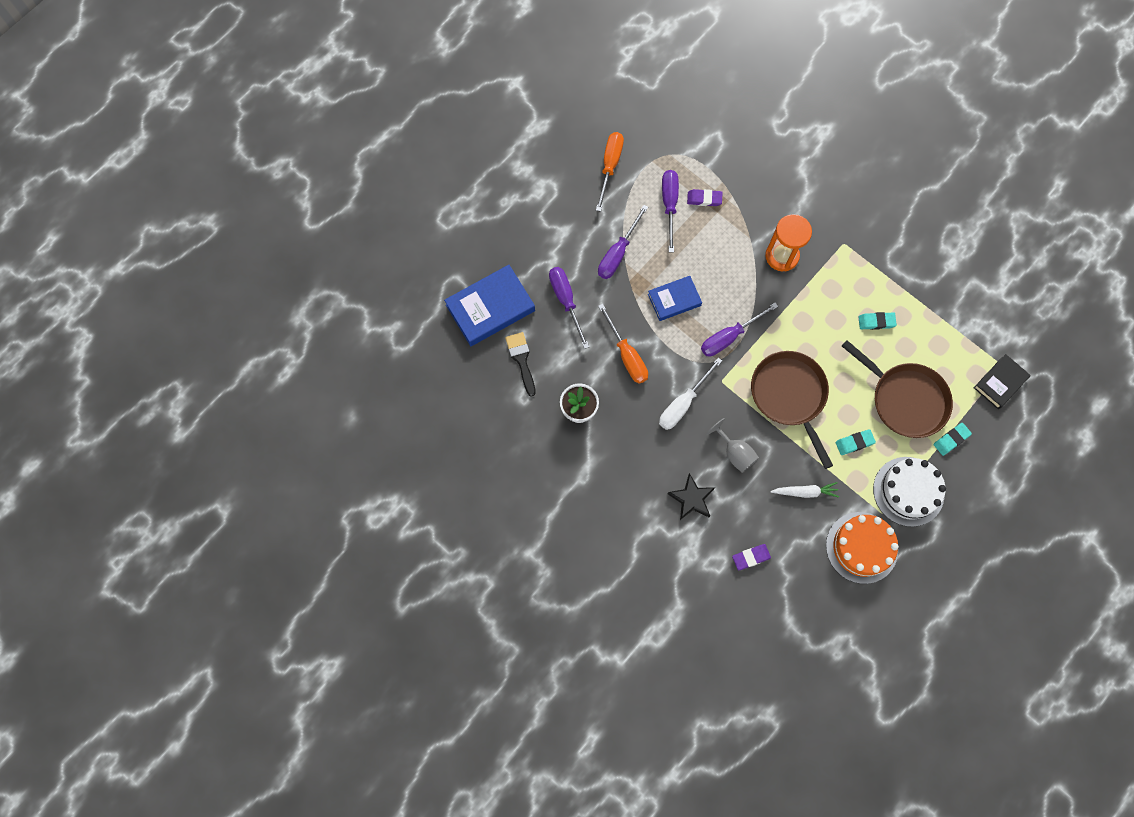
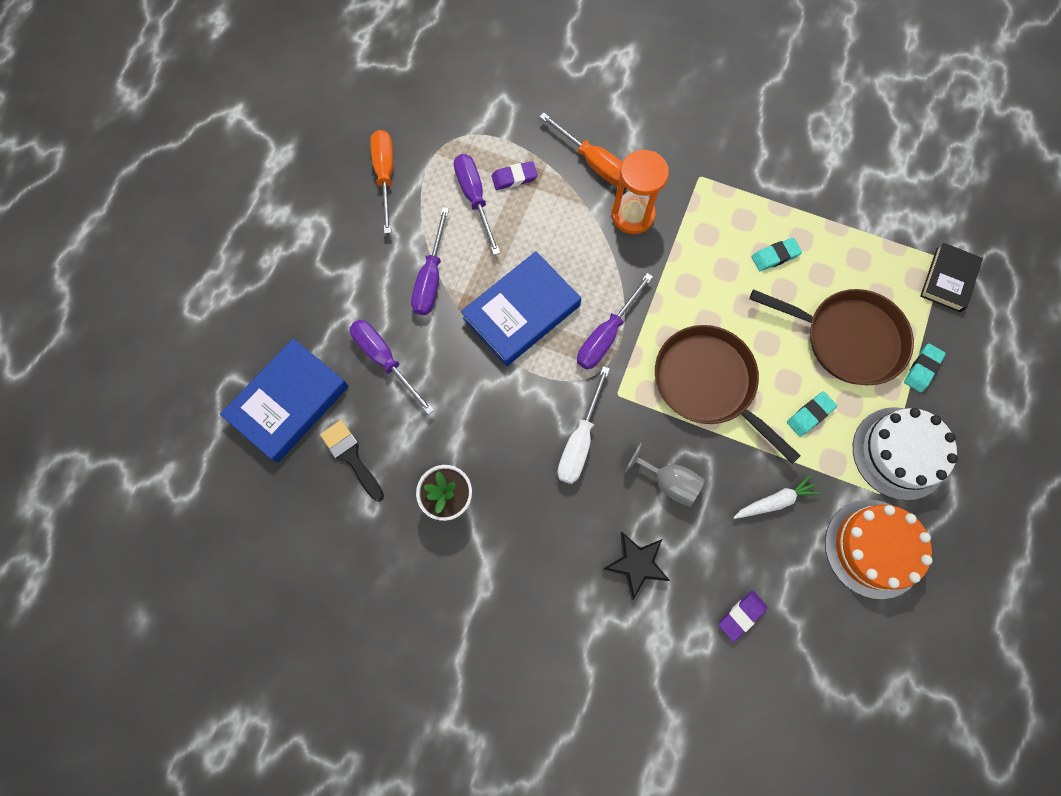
camera: 20 degrees left, 0 degrees up
orange screwdriver [598,304,648,384] -> orange screwdriver moved to [539,112,622,186]
blue book [648,276,702,321] -> blue book [461,251,581,366], size x1.64

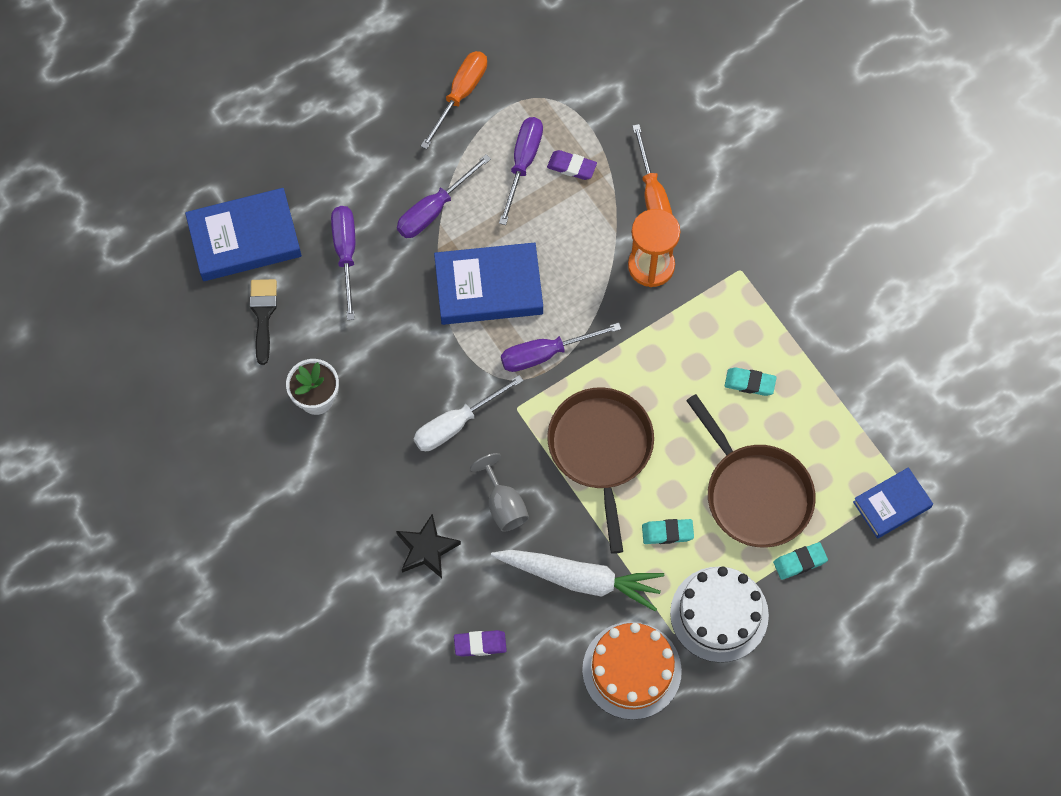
camera: 35 degrees right, 5 degrees down
white carrot [733,474,821,519] -> white carrot [491,550,664,612], size x1.86
black book [920,242,983,312] -> blue book [853,467,933,539]

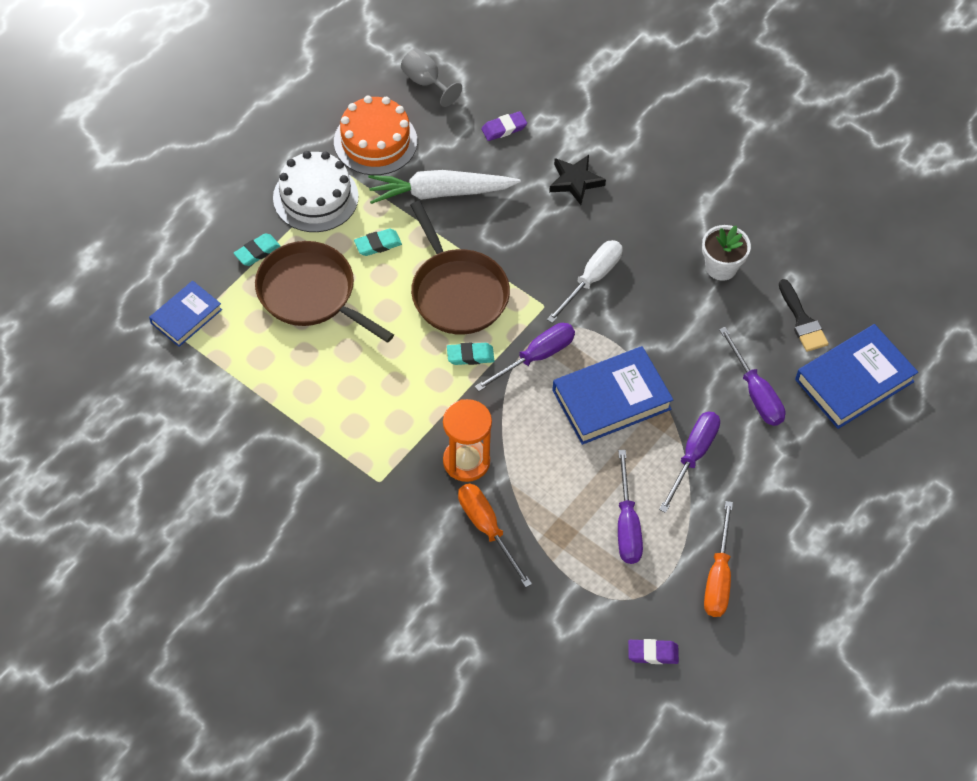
camera: 160 degrees right, 10 degrees down
grey goblet [470,453,529,532] -> grey goblet moved to [401,49,462,107]
purple eraser [547,150,597,180] -> purple eraser moved to [628,639,679,664]
turquoise eraser [725,367,777,396] -> turquoise eraser moved to [447,342,494,365]

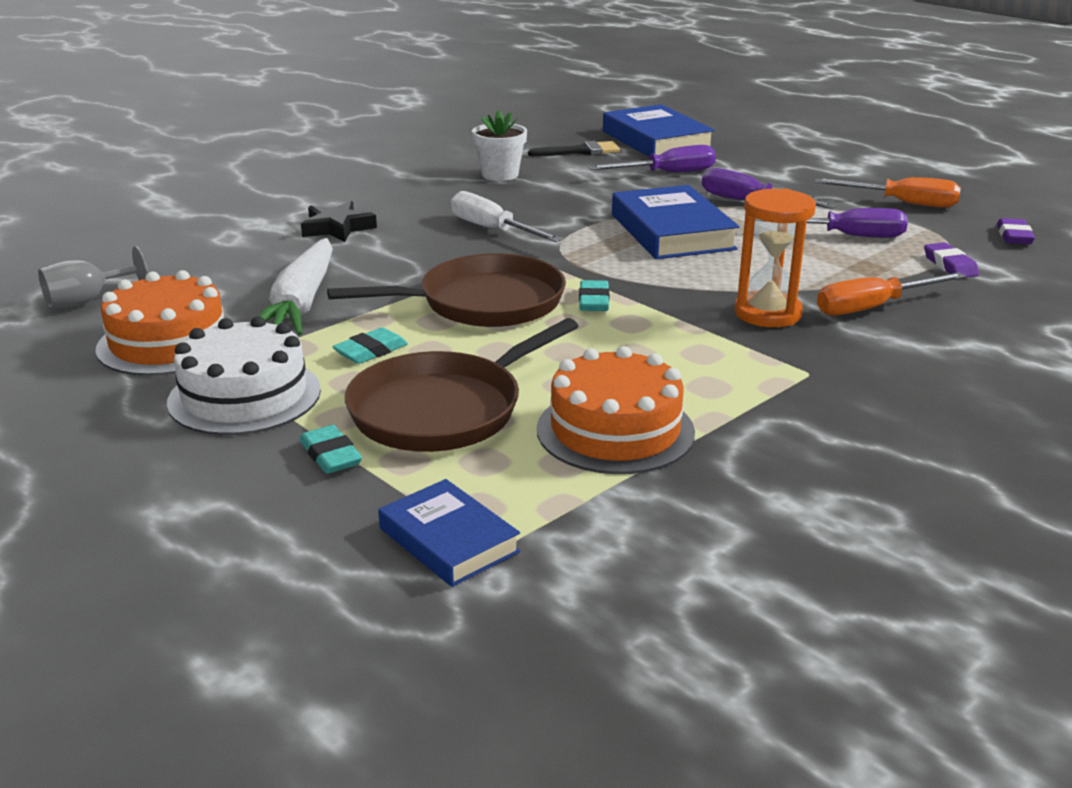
camera: 80 degrees left, 30 degrees down
turquoise eraser [354,229,402,256] -> turquoise eraser turned 60 degrees clockwise [332,327,408,364]
purple screwdriver [474,323,575,392] -> none
purple eraser [481,111,527,141] -> purple eraser moved to [924,242,979,278]
none -> orange cake [537,346,695,474]

